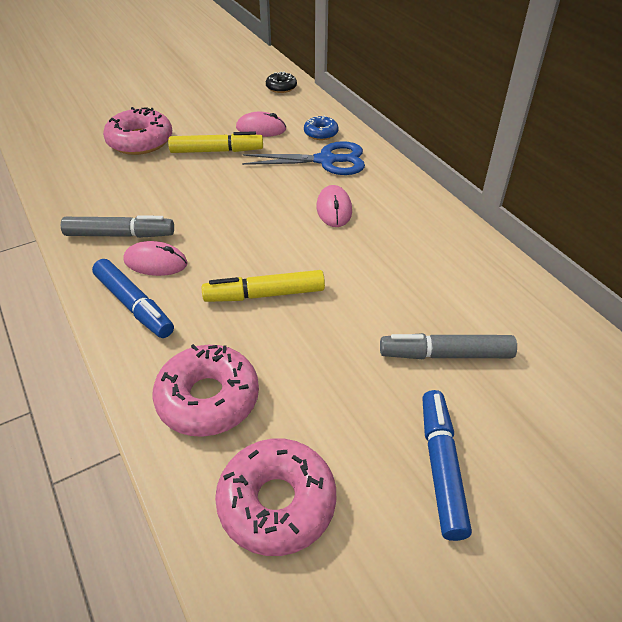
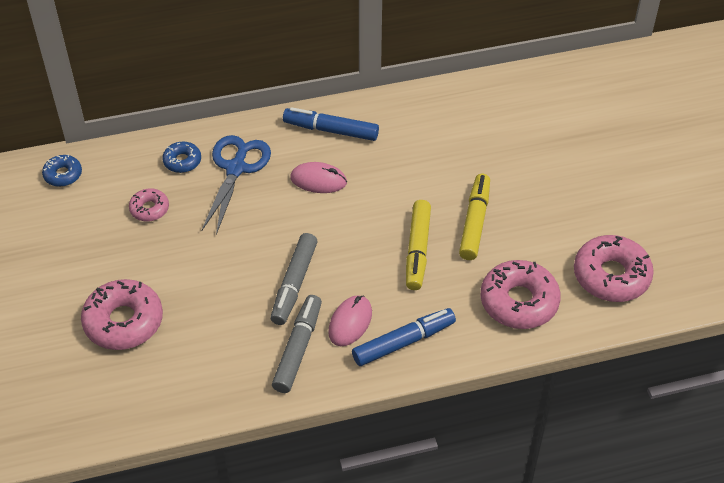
camera: 75 degrees left, 5 degrees up
yellow marker [168,131,263,153] -> yellow marker moved to [459,174,490,260]
pink mouse [236,112,286,137] -> pink donut [129,188,169,222]
black donut [266,72,297,93] -> blue donut [42,154,82,187]
grey marker [380,333,517,359] -> grey marker moved to [270,233,318,325]
blue marker [422,390,472,541] -> blue marker moved to [283,107,379,141]

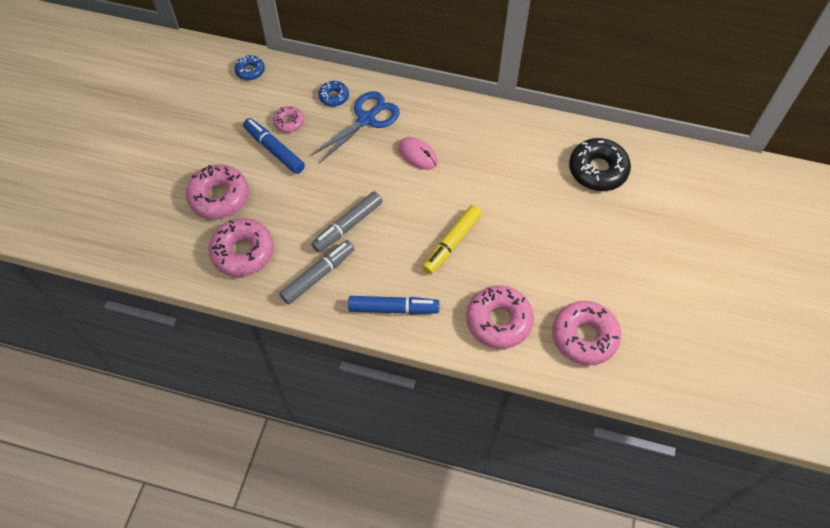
camera: 30 degrees right, 10 degrees up
blue marker [283,107,379,141] -> blue marker moved to [243,118,305,174]
pink mouse [328,295,372,346] -> none
yellow marker [459,174,490,260] -> none
none -> pink donut [208,218,274,277]
none -> black donut [569,138,631,191]

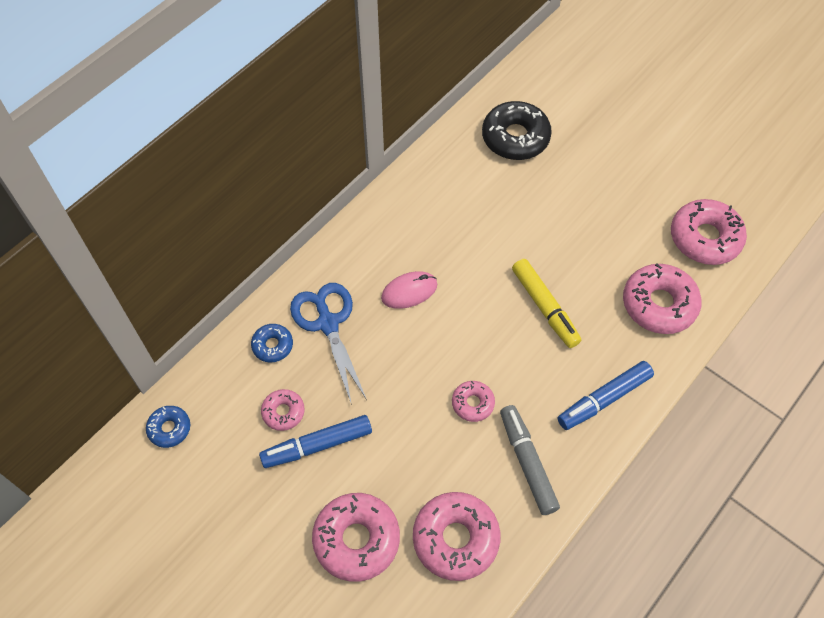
camera: 65 degrees left, 0 degrees up
grey marker [311,191,383,253] -> pink donut [452,381,495,422]
blue marker [348,296,440,315] -> blue marker turned 150 degrees counterclockwise [558,361,654,430]

